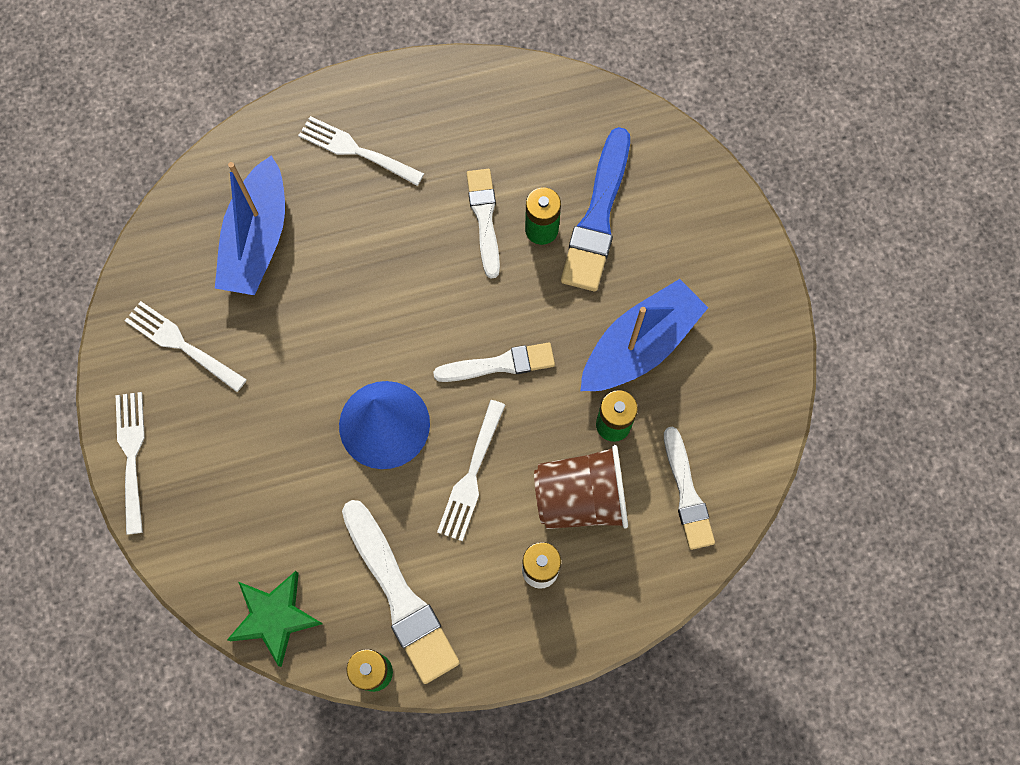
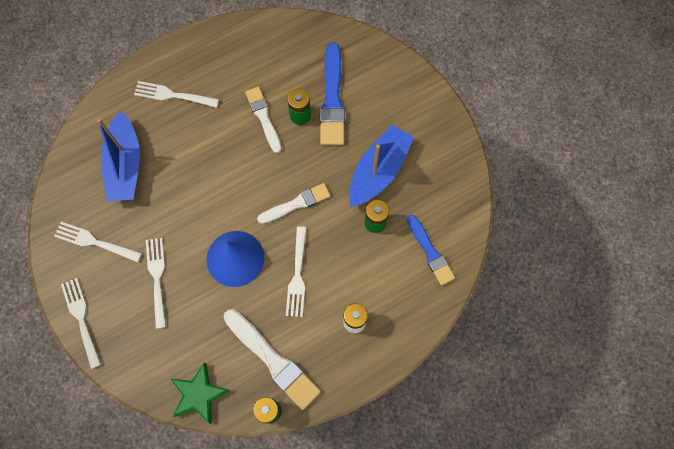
camera: 15 degrees left, 0 degrees up
brown cup [534,445,628,529] -> none
white brush [664,427,715,550] -> blue brush [407,215,455,285]
none -> white fork [146,238,166,329]

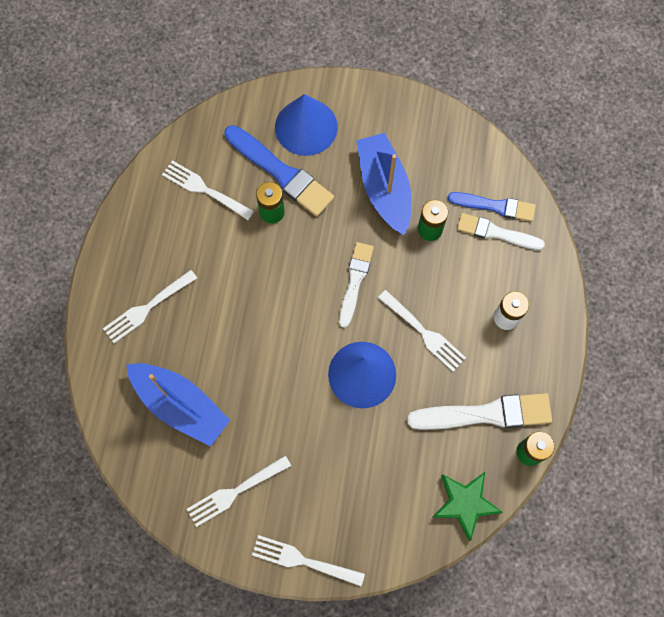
camera: 50 degrees left, 0 degrees up
white fork [146,238,166,329] -> white fork moved to [162,160,254,220]
white brush [245,87,282,153] -> white brush moved to [457,213,545,250]
none -> blue cone [275,94,338,156]

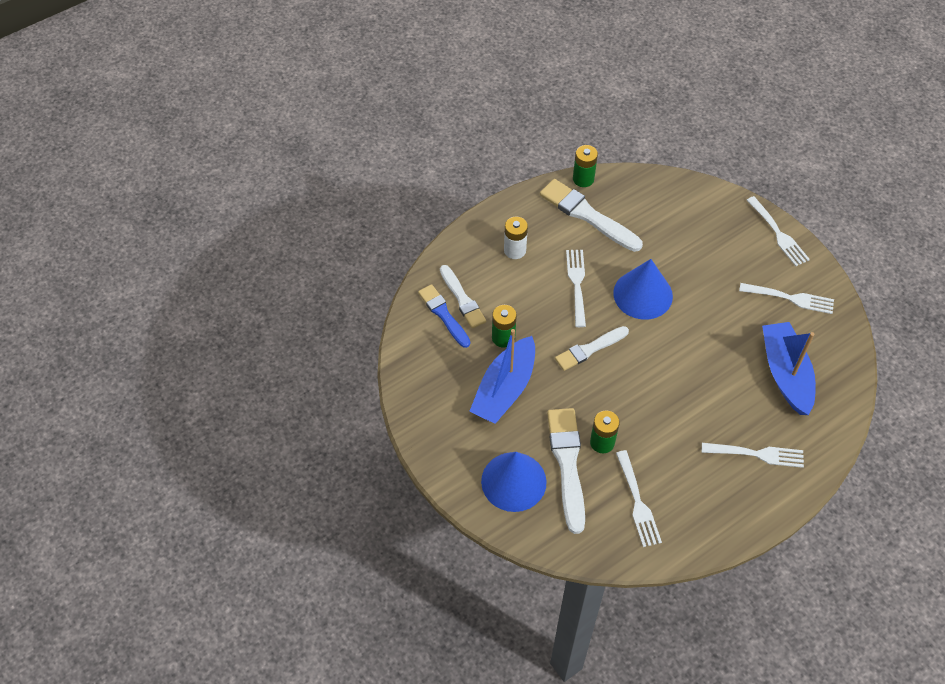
camera: 135 degrees left, 15 degrees down
blue brush [224,125,334,217] -> white brush [547,408,585,534]
green star [432,472,503,541] -> none

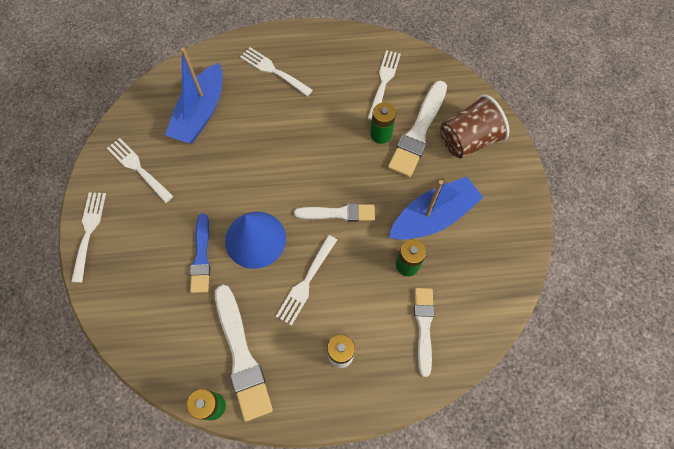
camera: 150 degrees left, 10 degrees up
blue brush [418,284,470,348] -> blue brush moved to [190,213,210,293]
blue cone [481,452,547,512] -> brown cup [440,94,509,158]

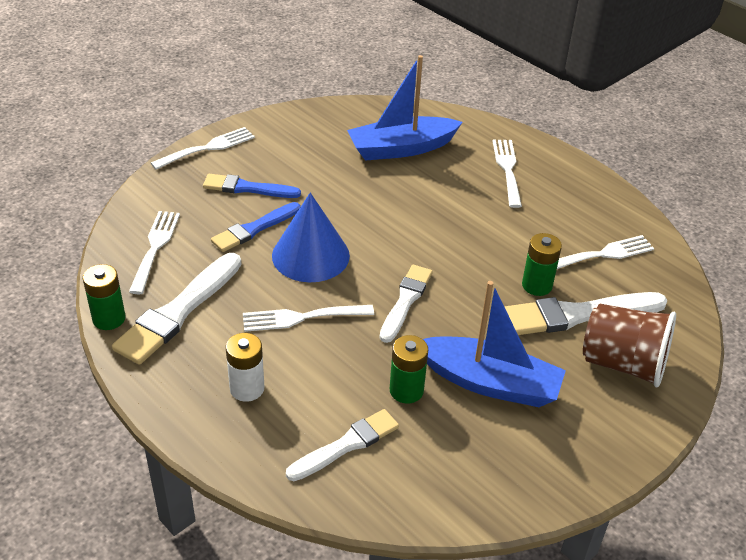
camera: 50 degrees right, 25 degrees down
white fork [107,138,173,203] -> white fork moved to [129,211,180,295]
white brush [294,204,375,222] -> white brush turned 120 degrees counterclockwise [380,265,433,343]
none -> blue brush [203,174,301,198]

